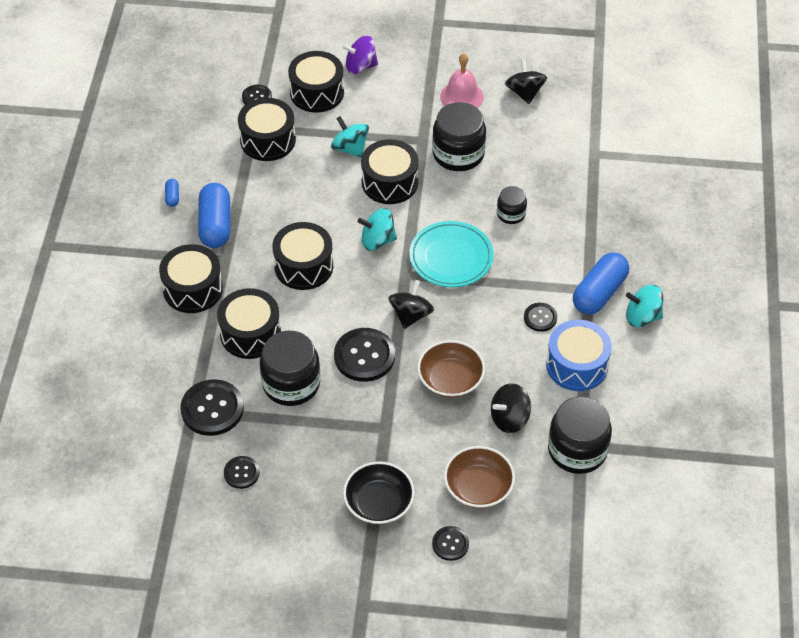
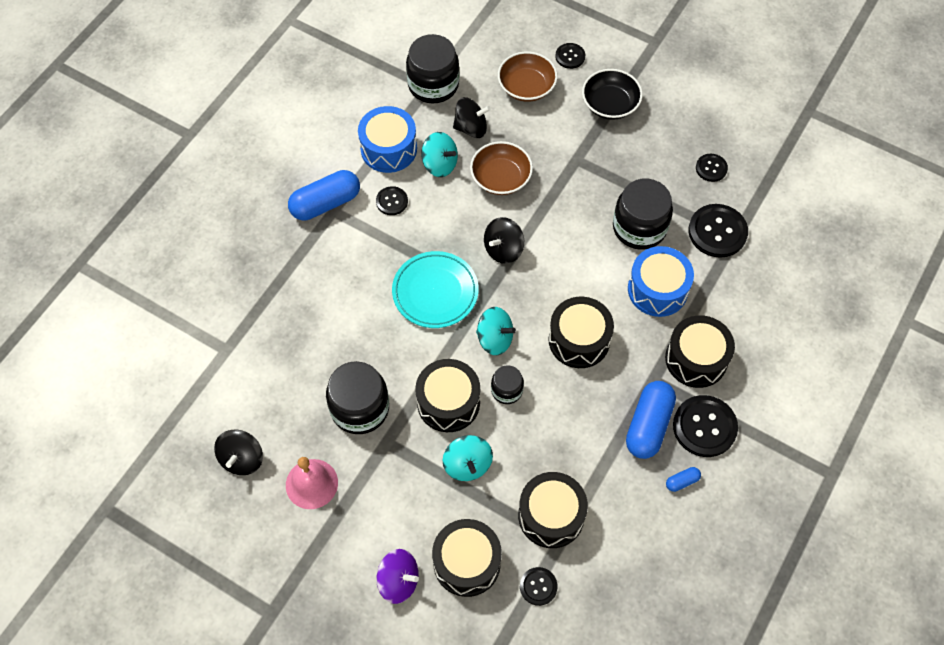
camera: 155 degrees left, 10 degrees up
blue capsule [165,179,179,207] -> blue capsule turned 45 degrees clockwise [666,467,701,492]
black drum [217,288,281,359] -> blue drum [628,246,694,317]
black button [334,328,395,382] -> black button moved to [673,395,738,457]
black jar [497,186,527,224] -> black jar moved to [491,365,524,404]
turquoise spinning top [626,285,663,327] -> turquoise spinning top moved to [421,132,458,177]

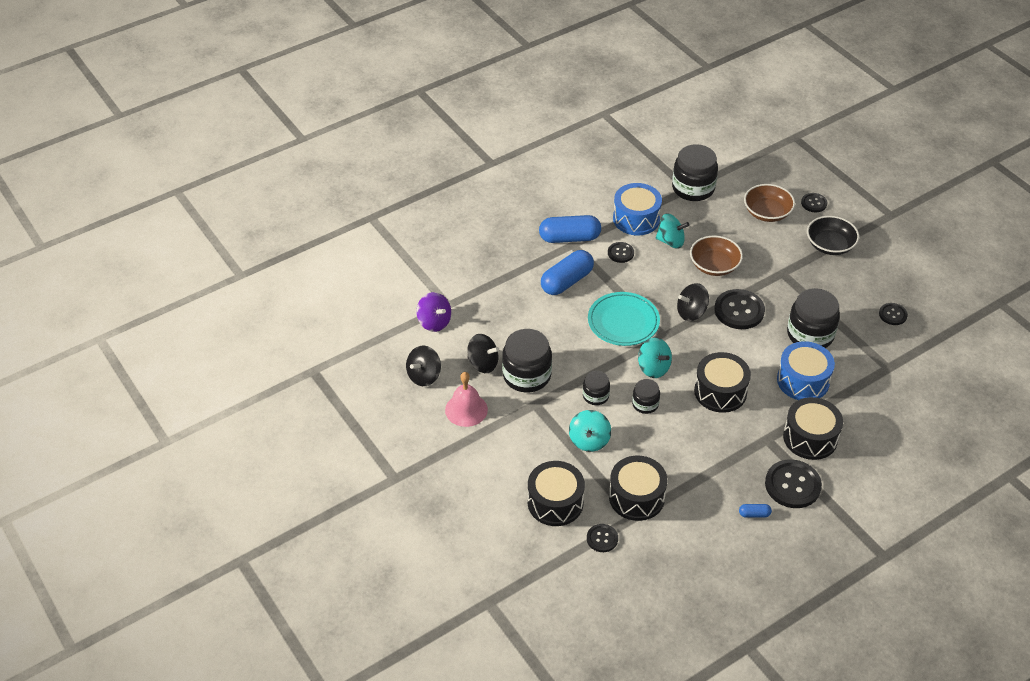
camera: 25 degrees right, 15 degrees down
purple spinning top [376,549,419,604] -> purple spinning top moved to [416,292,451,332]
black drum [415,359,480,432] -> black jar [583,371,610,405]
turquoise spinning top [421,132,458,177] -> turquoise spinning top turned 45 degrees counterclockwise [656,213,689,249]
black spinning top [453,97,491,138] -> black spinning top moved to [467,334,499,373]
blue capsule [626,381,676,459] -> blue capsule moved to [541,250,594,295]
black button [688,204,748,258] -> black button moved to [714,289,765,329]

